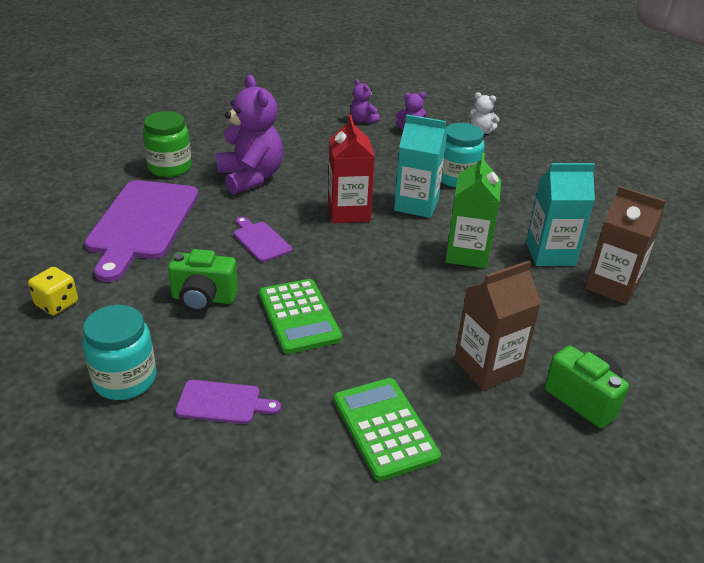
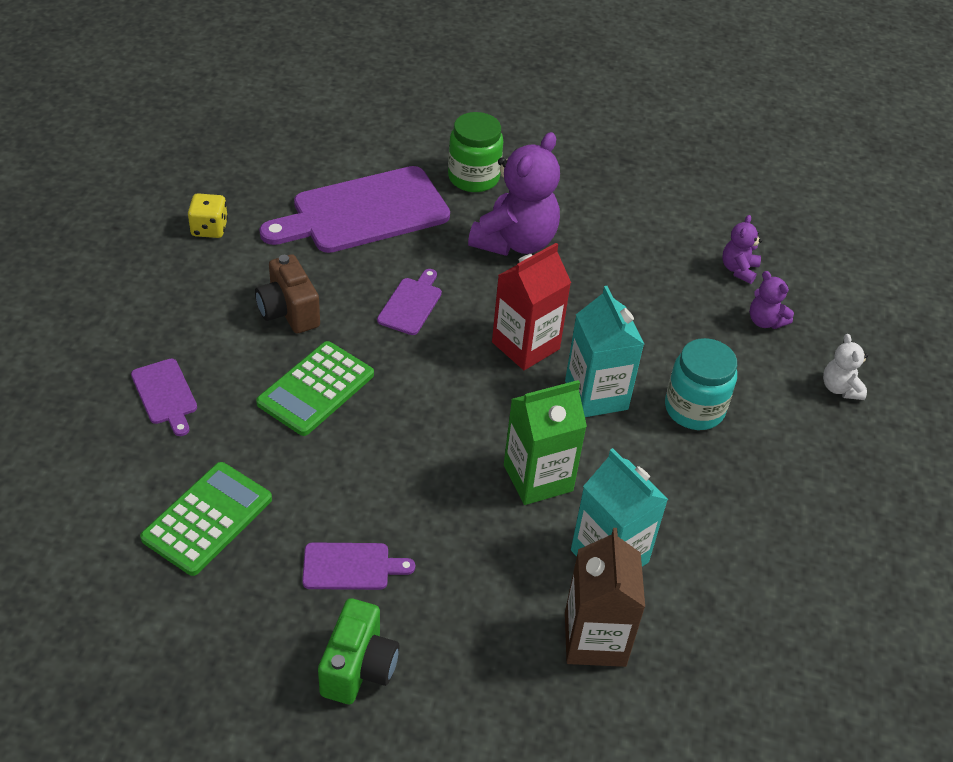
camera: 55 degrees right, 10 degrees up
turquoise jar [82,305,156,400] -> none
green camera [168,249,238,312] -> brown camera [255,254,320,333]
brown carton [455,261,541,390] -> purple cutting board [302,542,415,590]

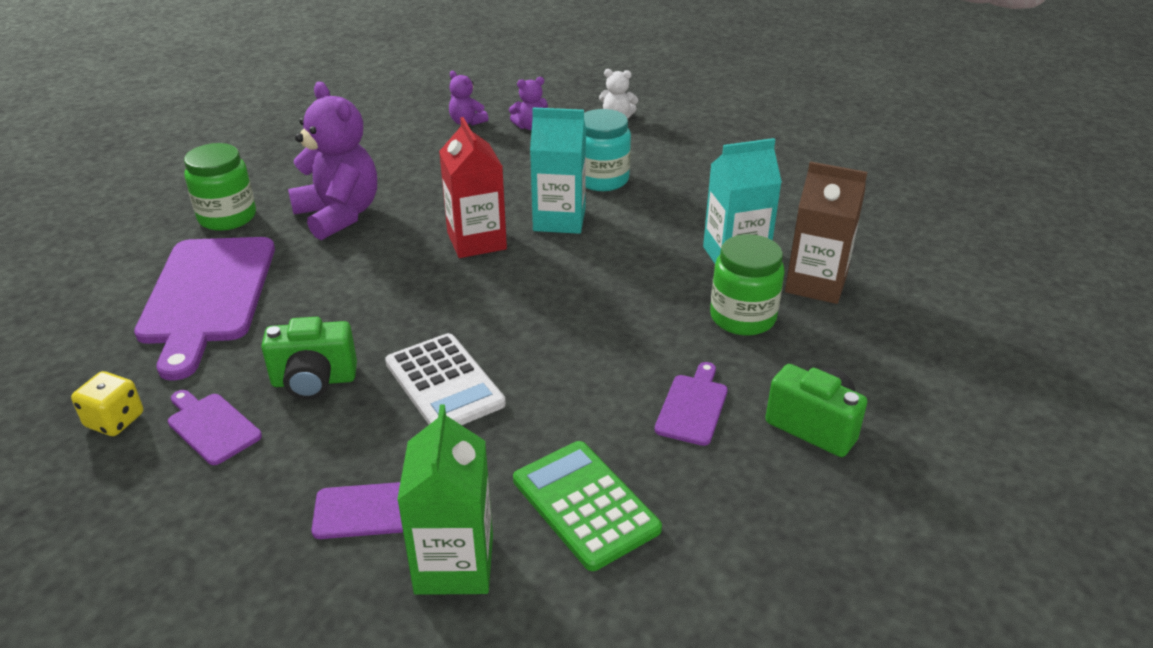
camera: 65 degrees left, 10 degrees down
brown camera [255,254,320,333] -> green camera [261,317,357,399]
green calculator [256,341,374,436] -> white calculator [385,333,506,425]
purple cutting board [377,269,442,335] -> purple cutting board moved to [168,390,262,465]
green carton [504,380,587,505] -> green carton moved to [397,405,493,595]
none -> green jar [710,234,785,336]

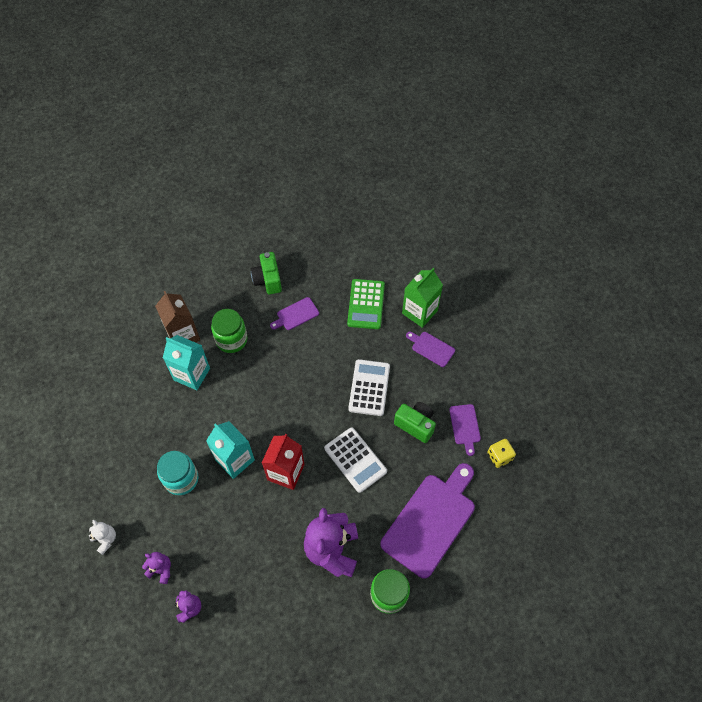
camera: 140 degrees left, 25 degrees up
none -> white calculator [324,427,387,493]

